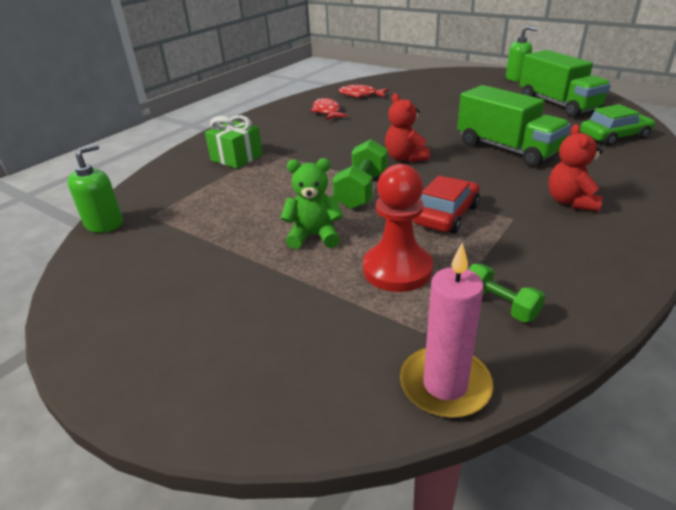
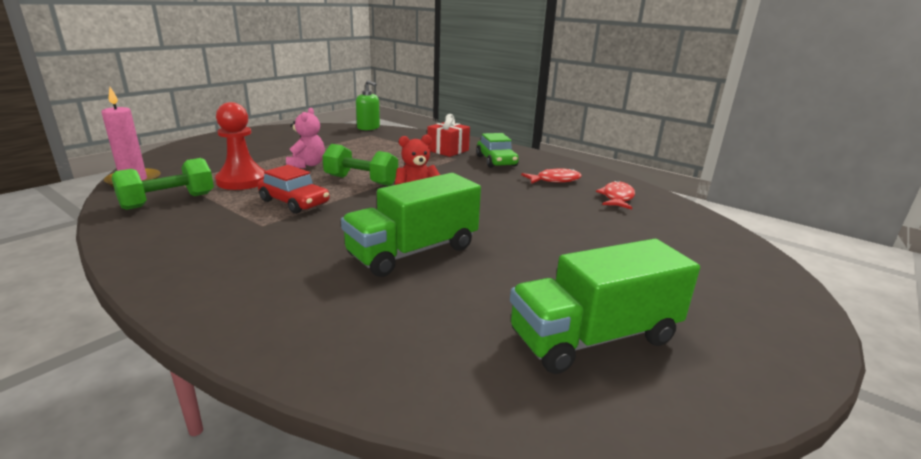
camera: 90 degrees right, 10 degrees down
green gift [205,115,263,169] -> red gift [427,114,470,157]
green teddy bear [281,158,343,249] -> pink teddy bear [286,107,325,168]
green dumbbell [468,264,545,322] -> green dumbbell [112,158,214,210], size x1.59
green soap dispenser [506,26,538,82] -> none
red teddy bear [548,124,603,211] -> none
green car [580,104,655,146] -> green car moved to [476,133,519,168]

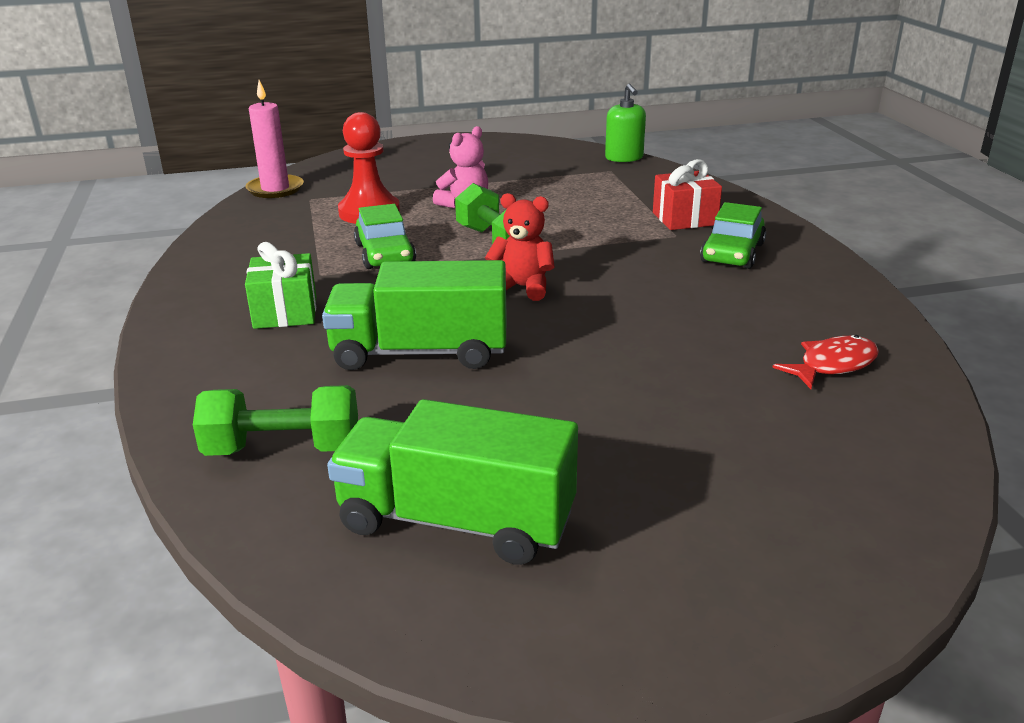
camera: 40 degrees right, 5 degrees up
green dumbbell [112,158,214,210] -> green dumbbell moved to [193,385,358,456]
red car [257,165,330,214] -> green car [354,204,416,269]
red fish [521,168,582,184] -> none
none -> green gift [245,242,316,329]

